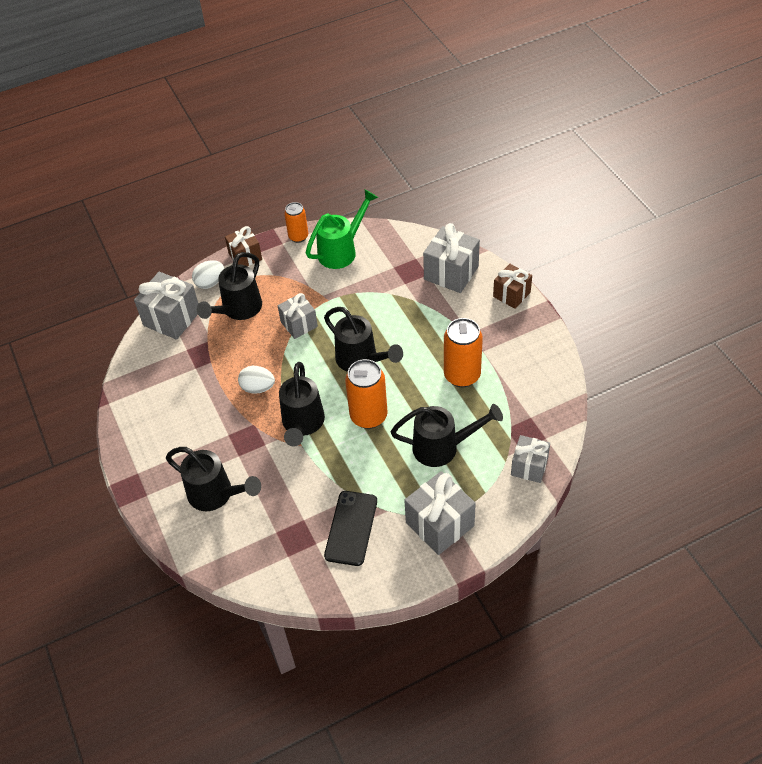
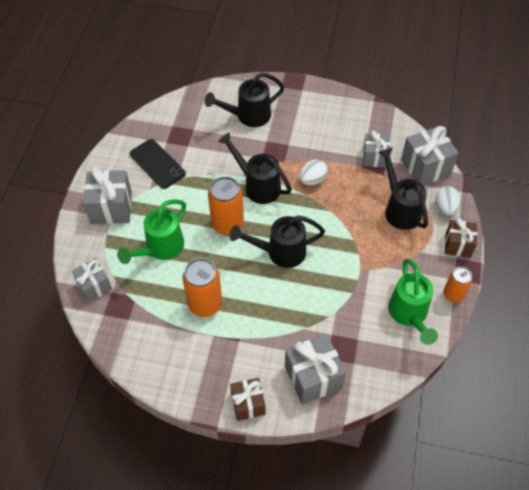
camera: 125 degrees right, 5 degrees up
grey gift [278,293,318,339] -> grey gift moved to [363,131,391,168]
black watering can [391,404,503,467] -> green watering can [117,199,186,264]

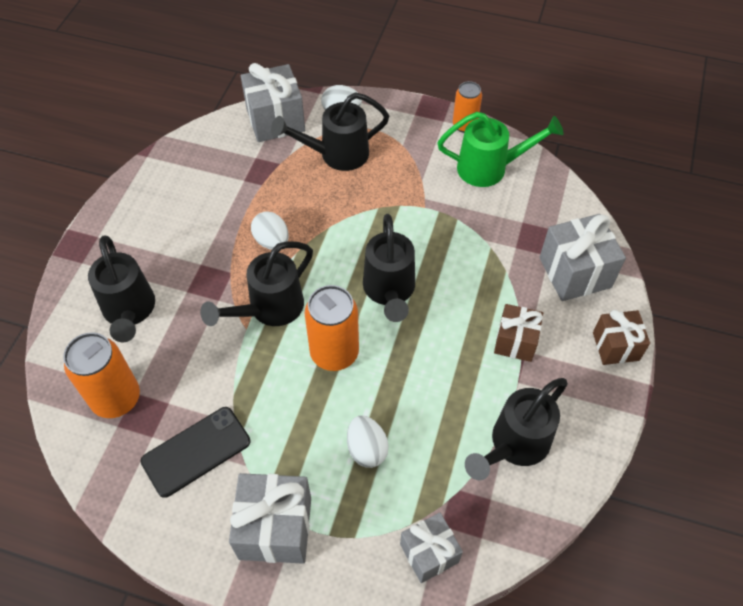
camera: 85 degrees left, 0 degrees up
green watering can [117,199,186,264] -> white egg [347,415,389,468]
orange can [183,258,222,317] -> orange can moved to [63,332,140,418]
grey gift [363,131,391,168] -> none
brown gift [445,218,477,258] -> brown gift moved to [494,304,543,362]
none -> black watering can [465,378,568,480]

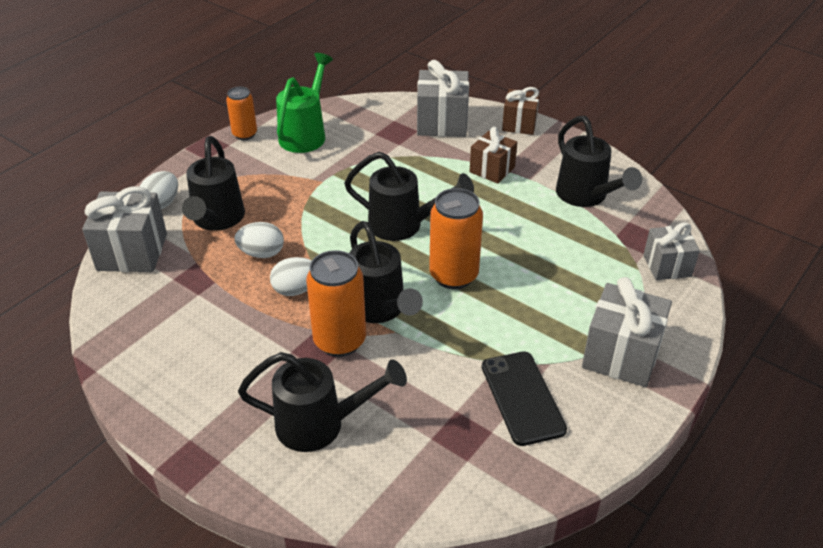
camera: 70 degrees left, 15 degrees down
orange can [63,332,140,418] -> orange can moved to [306,250,366,357]
white egg [347,415,389,468] -> white egg moved to [234,222,284,258]

